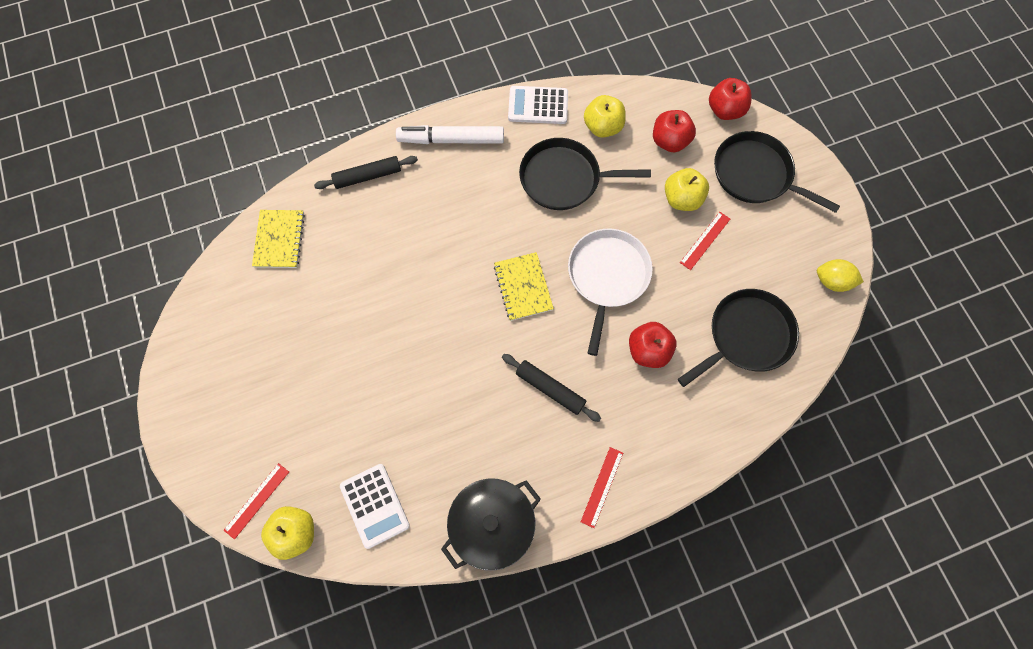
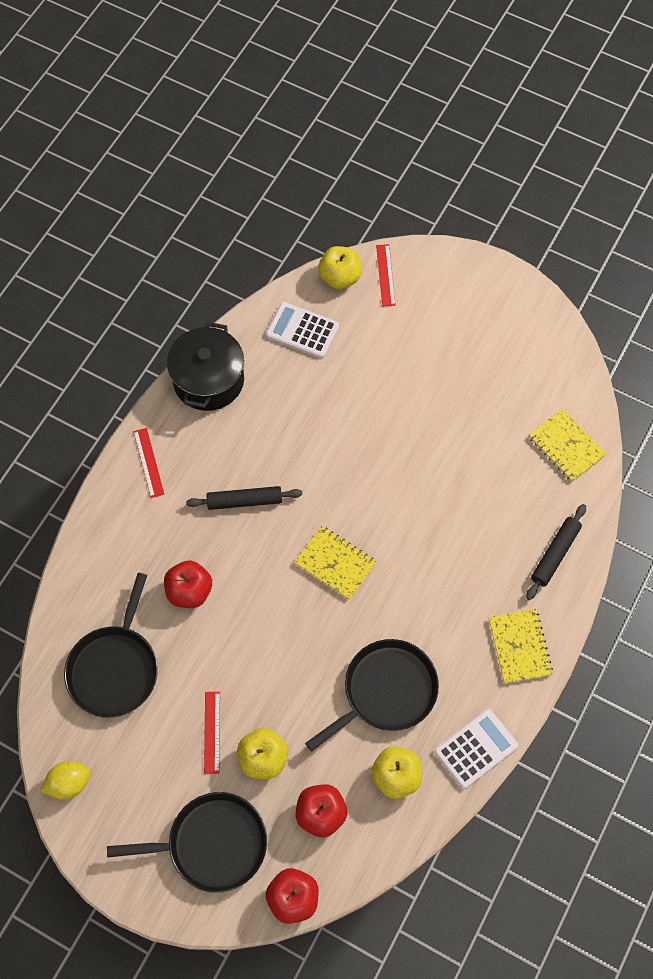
camera: 140 degrees right, 5 degrees down
white marker [396,125,504,144] -> yellow notebook [489,609,553,684]
white pan [568,229,653,356] -> none

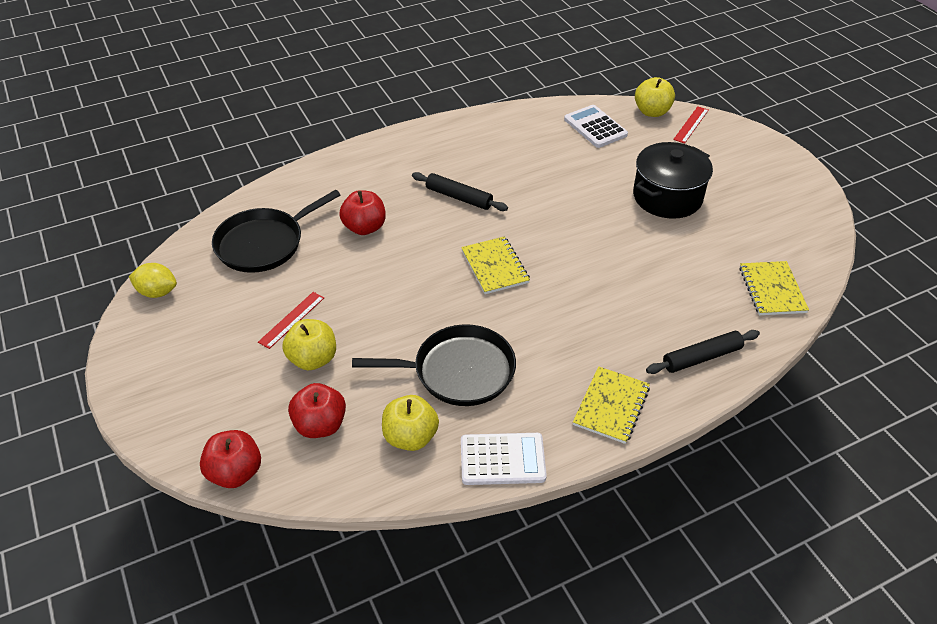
camera: 35 degrees right, 20 degrees down
black pan [107,792,267,893] -> none
red ruler [133,428,164,498] -> none
black pot [167,322,244,411] -> black pot moved to [633,142,713,219]

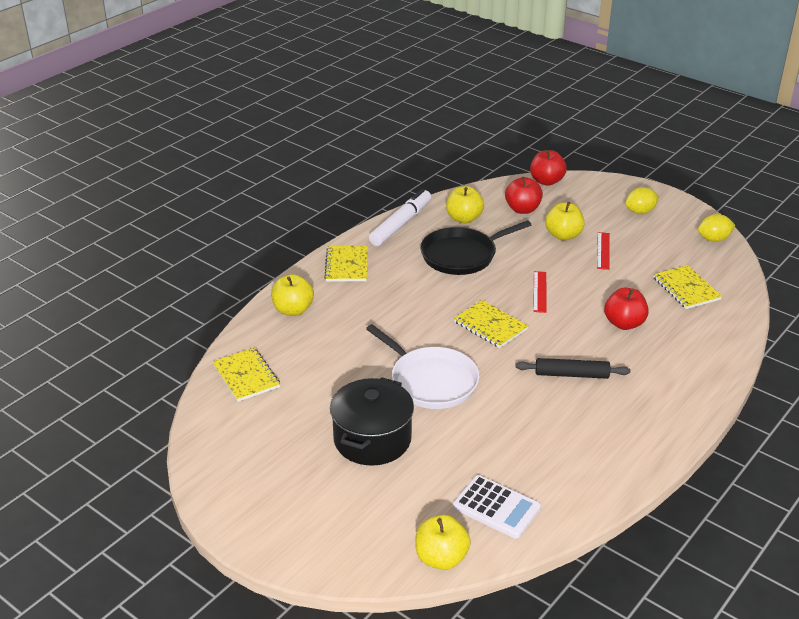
camera: 155 degrees right, 10 degrees down
black pan [212,190,340,273] -> yellow notebook [653,265,722,309]
white calculator [461,433,547,485] -> white marker [369,189,431,246]
black rolling pin [646,330,760,374] -> yellow apple [271,274,314,316]
red ruler [673,106,709,144] -> red ruler moved to [533,271,546,313]
none -> white pan [366,324,480,409]
none -> yellow lemon [625,187,659,214]

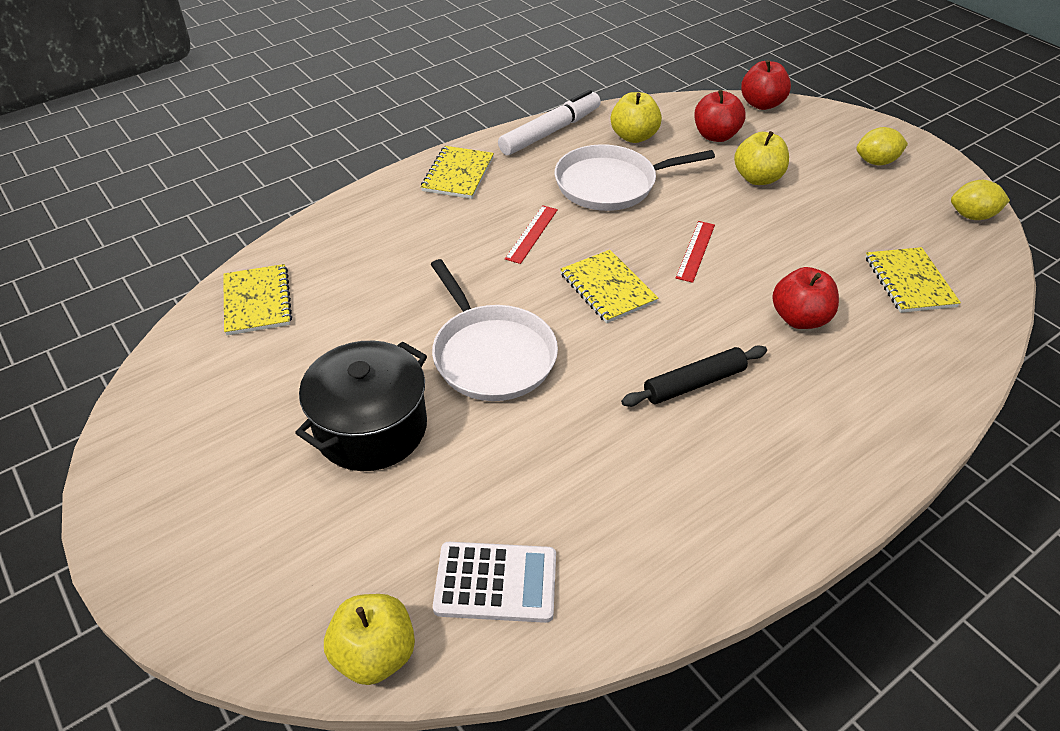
camera: 15 degrees right, 10 degrees up
yellow apple [271,274,314,316] -> none
black pan [420,220,531,275] -> white pan [555,144,715,211]
white calculator [453,475,541,539] -> white calculator turned 45 degrees counterclockwise [433,542,556,623]
black rolling pin [515,358,630,379] -> black rolling pin turned 45 degrees counterclockwise [621,345,767,407]
red ruler [597,232,610,270] -> red ruler moved to [505,205,558,264]

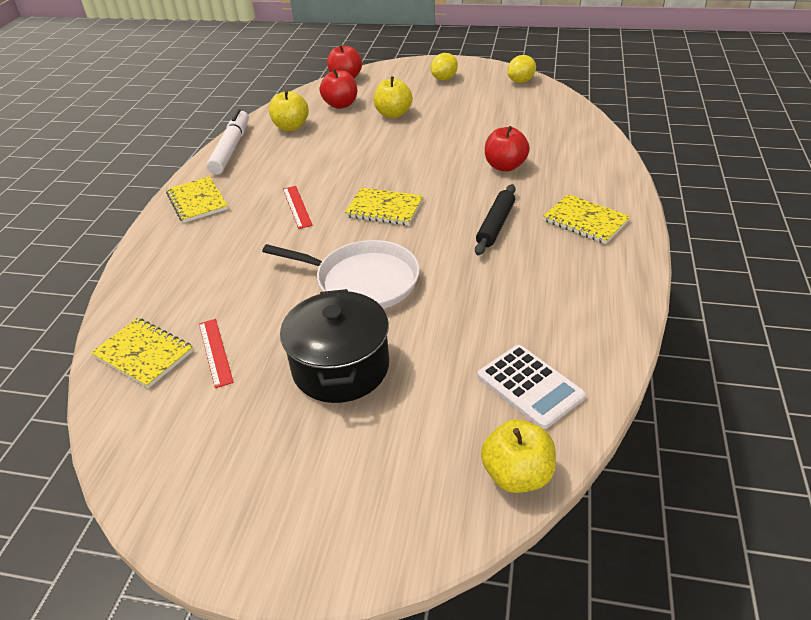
camera: 40 degrees left, 5 degrees down
white calculator [433,542,556,623] -> white calculator turned 90 degrees clockwise [478,345,586,429]
white pan [555,144,715,211] -> none
red ruler [676,221,715,283] -> red ruler moved to [199,319,234,388]
yellow notebook [866,247,961,313] -> yellow notebook moved to [543,194,630,244]

